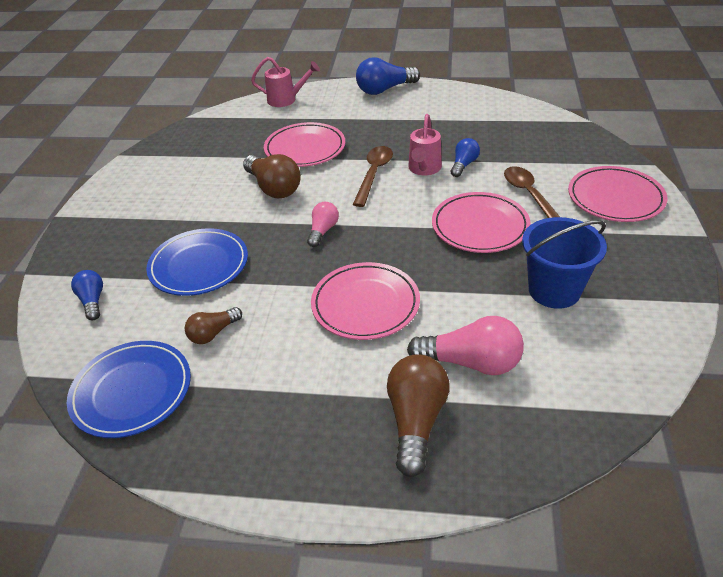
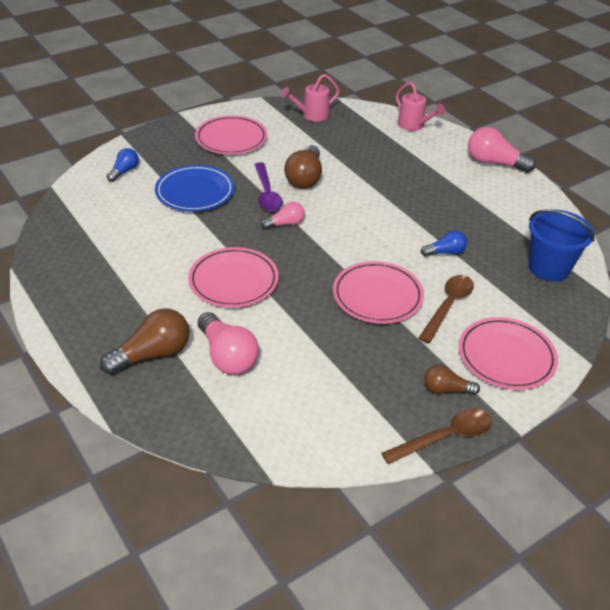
camera: 45 degrees right, 0 degrees up
blue plate [67,341,191,438] -> none
brown light bulb [185,307,242,344] -> brown light bulb moved to [424,365,480,395]
pink plate [264,122,345,167] -> pink plate moved to [195,115,268,155]
brown spoon [353,146,393,207] -> brown spoon moved to [381,409,492,464]
blue light bulb [356,57,420,95] -> pink light bulb [468,127,536,173]
pink watering can [408,114,442,175] -> pink watering can moved to [281,74,340,121]
blue bucket [522,217,607,309] -> blue bucket moved to [529,209,594,282]
none -> purple spoon [254,162,283,212]

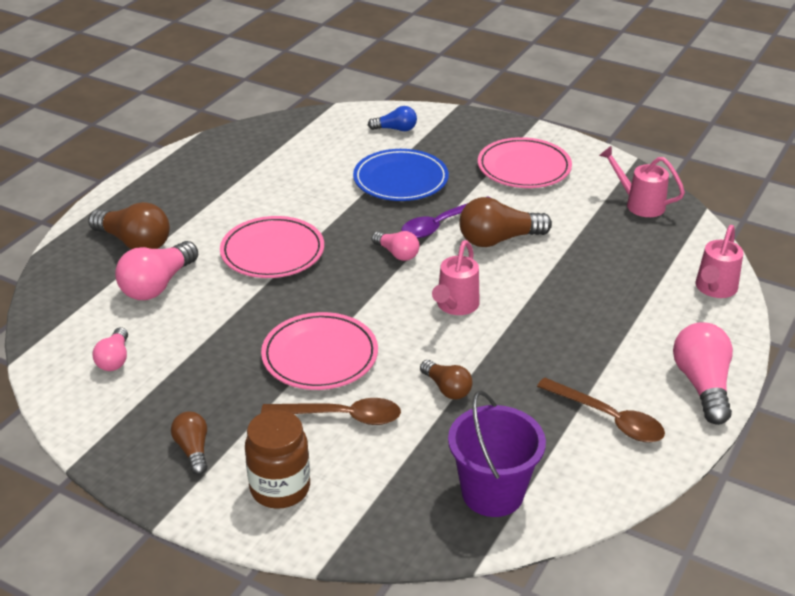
camera: 65 degrees right, 5 degrees down
brown spoon [381,409,492,464] -> brown spoon moved to [537,378,665,442]
blue light bulb [421,230,467,257] -> brown light bulb [420,360,473,399]
pink plate [459,317,558,390] -> brown jar [245,410,310,509]
blue bucket [529,209,594,282] -> purple bucket [448,391,546,517]
none -> pink light bulb [93,327,128,371]
none -> pink watering can [432,240,480,315]

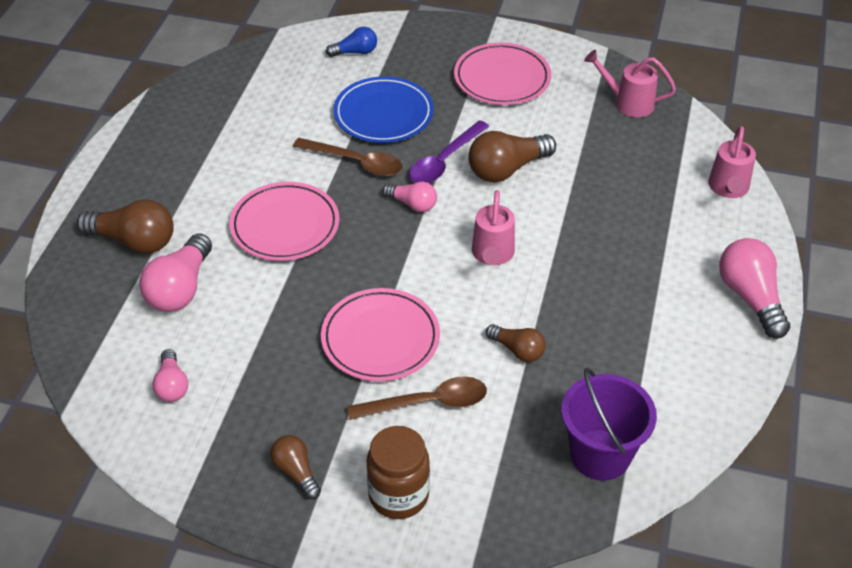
camera: 15 degrees left, 10 degrees up
brown spoon [537,378,665,442] -> brown spoon moved to [293,138,403,176]

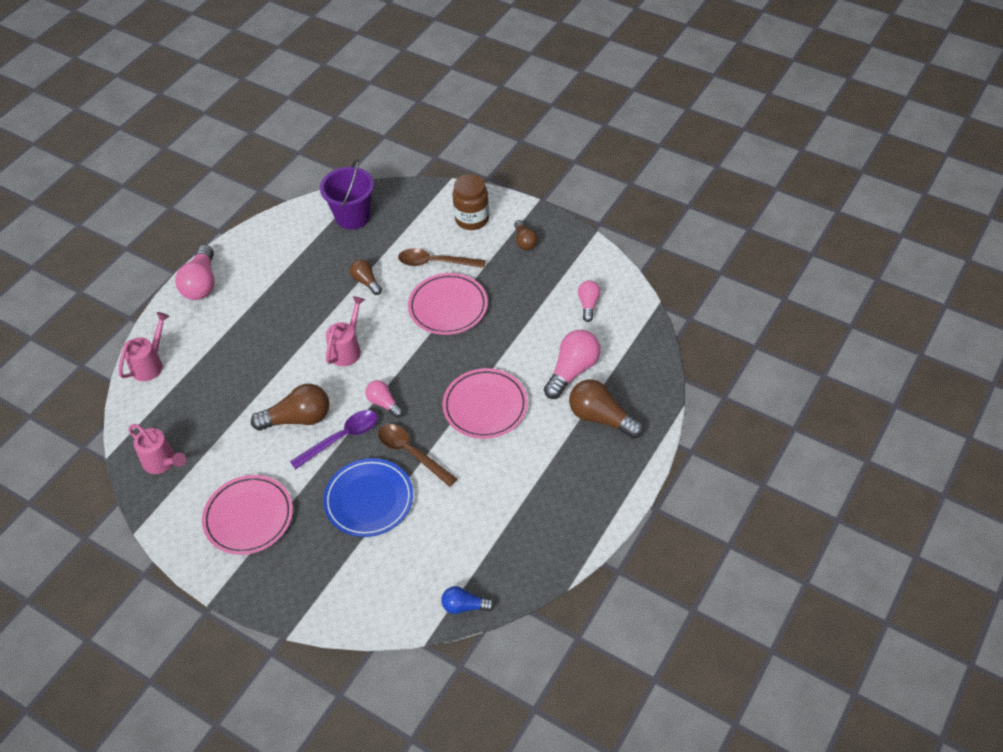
camera: 160 degrees left, 5 degrees up
blue light bulb [326,27,377,57] -> blue light bulb moved to [441,586,495,614]

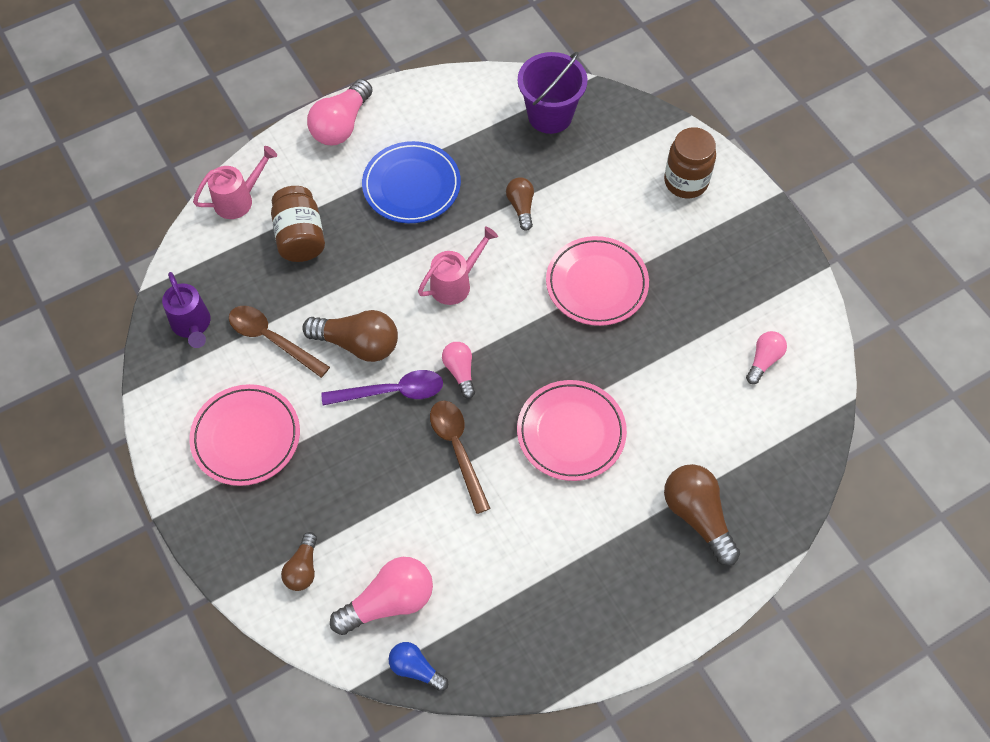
camera: 25 degrees right, 10 degrees up
pink watering can [129,424,186,474] -> purple watering can [162,272,210,348]
blue plate [323,458,413,537] -> blue plate moved to [362,141,461,223]
brown spoon [398,248,486,268] -> brown spoon moved to [229,306,330,378]
brown light bulb [514,220,538,250] -> brown light bulb moved to [281,532,317,591]
pink light bulb [544,330,600,399] -> pink light bulb moved to [330,557,433,635]
none -> brown jar [271,186,325,262]

